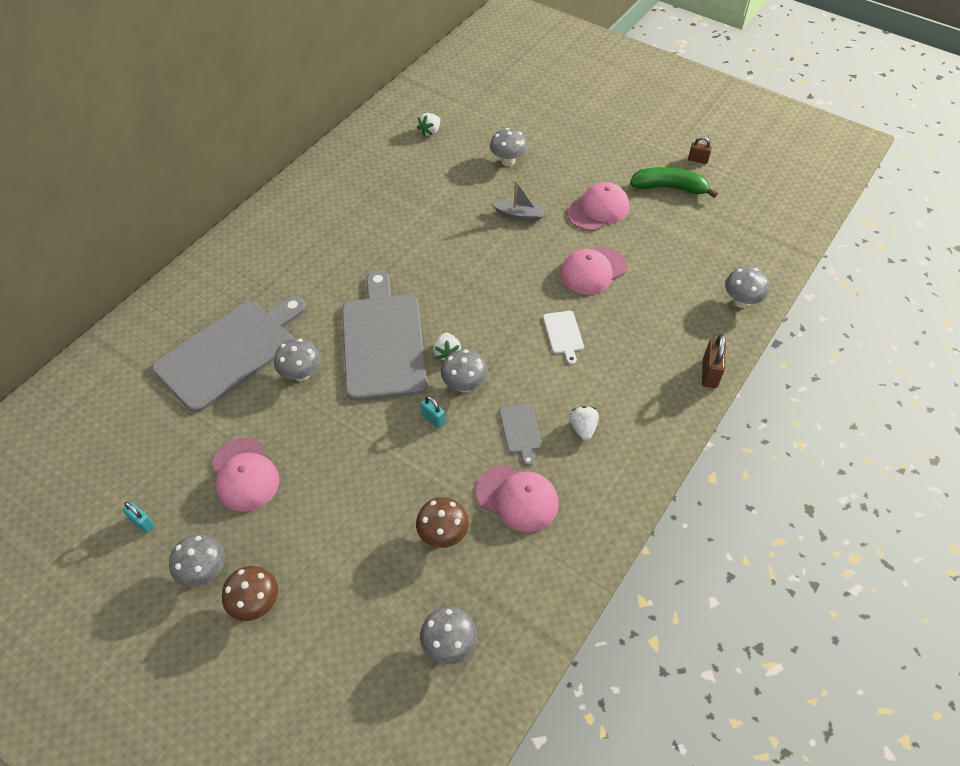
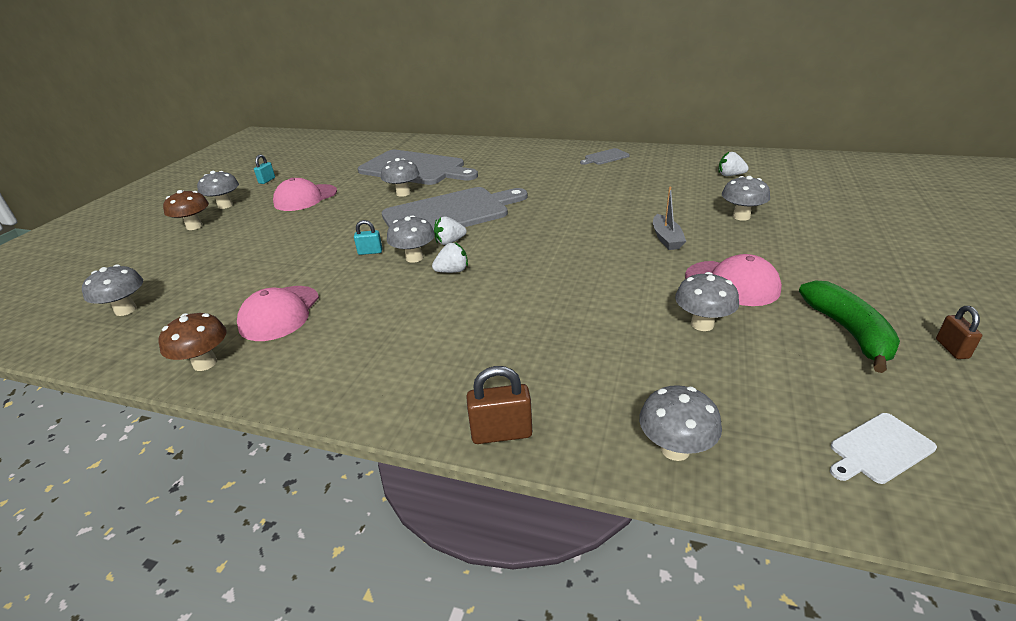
camera: 75 degrees right, 20 degrees down
brown mushroom [416,497,469,548] -> brown mushroom moved to [158,313,227,371]
turquoise padlock [421,396,445,428] -> turquoise padlock turned 60 degrees clockwise [354,220,383,255]
grey cutting board [499,403,542,466] -> grey cutting board moved to [580,148,630,165]
white cutting board [543,311,584,364] -> white cutting board moved to [830,413,937,484]
pink cap [560,246,627,294] -> none
white strawberry [569,406,599,441] -> white strawberry moved to [432,242,468,273]
none -> grey mushroom [675,272,739,331]

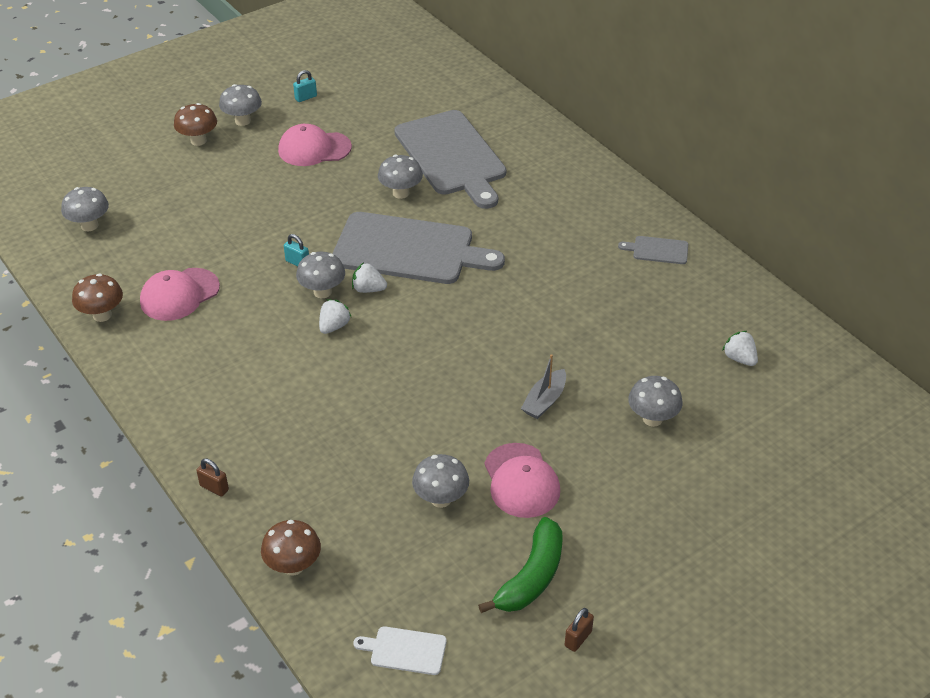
camera: 35 degrees right, 10 degrees up
white strawberry [432,242,468,273] -> white strawberry turned 75 degrees counterclockwise [319,299,351,334]
brown padlock [466,366,532,444] -> brown padlock [196,458,229,497], size x0.64
grey mushroom [639,385,722,461] -> brown mushroom [261,520,321,576]

